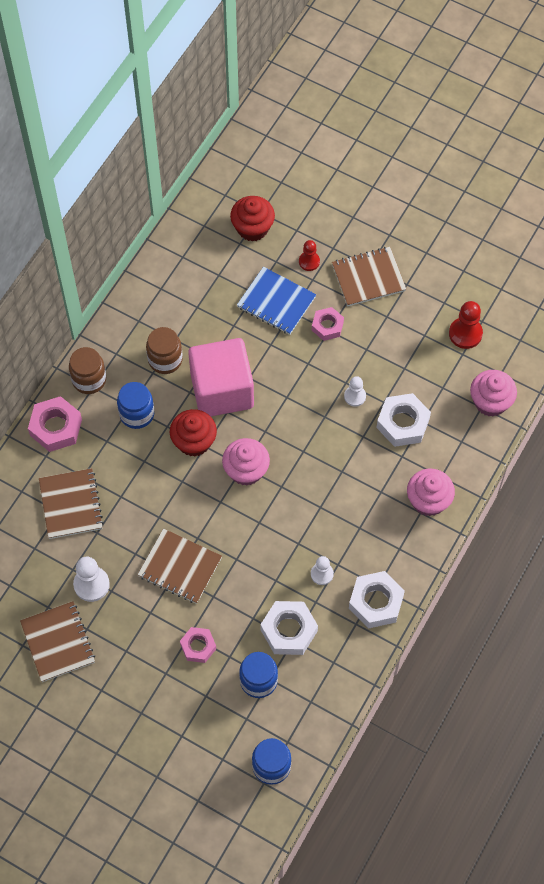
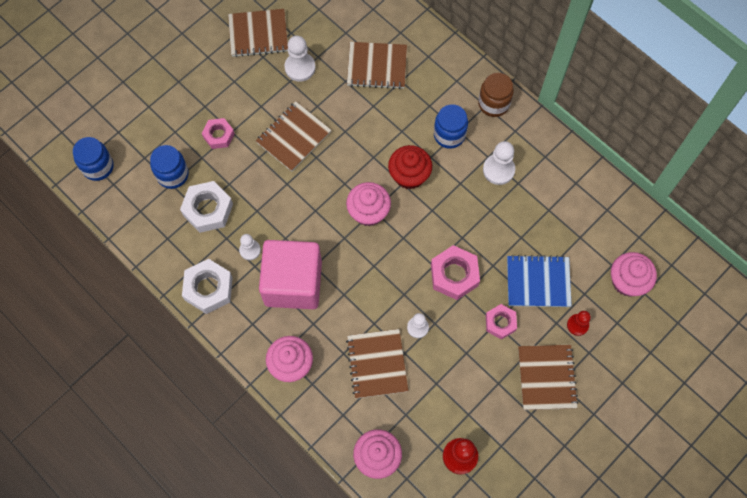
camera: 105 degrees right, 5 degrees up
pink nut [28,396,82,452] -> pink nut moved to [431,245,480,300]
brown jar [146,327,183,374] -> white pawn [483,141,515,185]
pink cube [188,338,254,416] -> pink cube moved to [259,240,322,309]
red cupcake [230,196,275,242] -> pink cupcake [611,252,657,297]
blue notebook [237,267,316,335] -> blue notebook turned 45 degrees clockwise [507,255,572,307]
white nut [376,393,431,447] -> brown notebook [346,329,408,399]

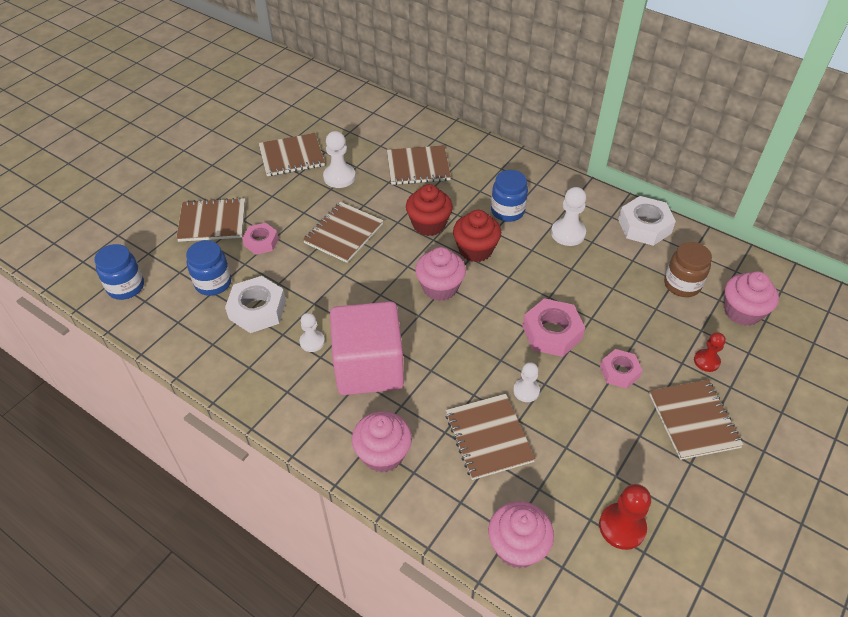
camera: 10 degrees left, 20 degrees down
white nut [182,259,233,314] -> white nut moved to [618,196,676,246]
brown jar [478,73,514,117] -> brown jar moved to [664,242,712,297]
blue notebook [507,255,572,307] -> none
none -> brown notebook [176,197,246,242]
none -> red cupcake [406,184,453,236]

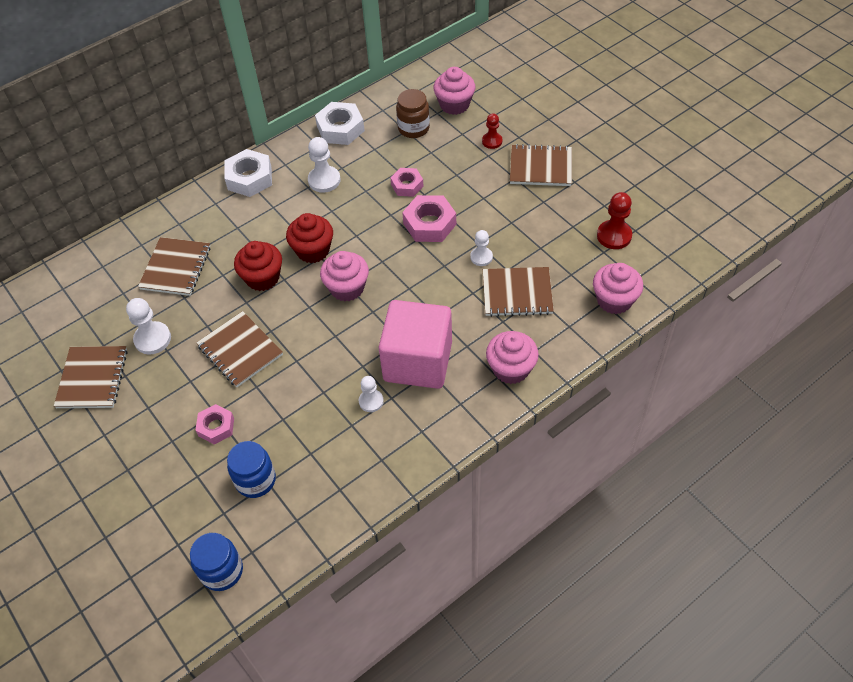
camera: 70 degrees left, 5 degrees up
brown notebook [176,197,246,242] -> none
white nut [225,276,286,333] -> white nut moved to [224,149,272,197]
blue jar [491,170,528,222] -> none
pink nut [600,349,643,389] -> pink nut moved to [390,168,424,197]

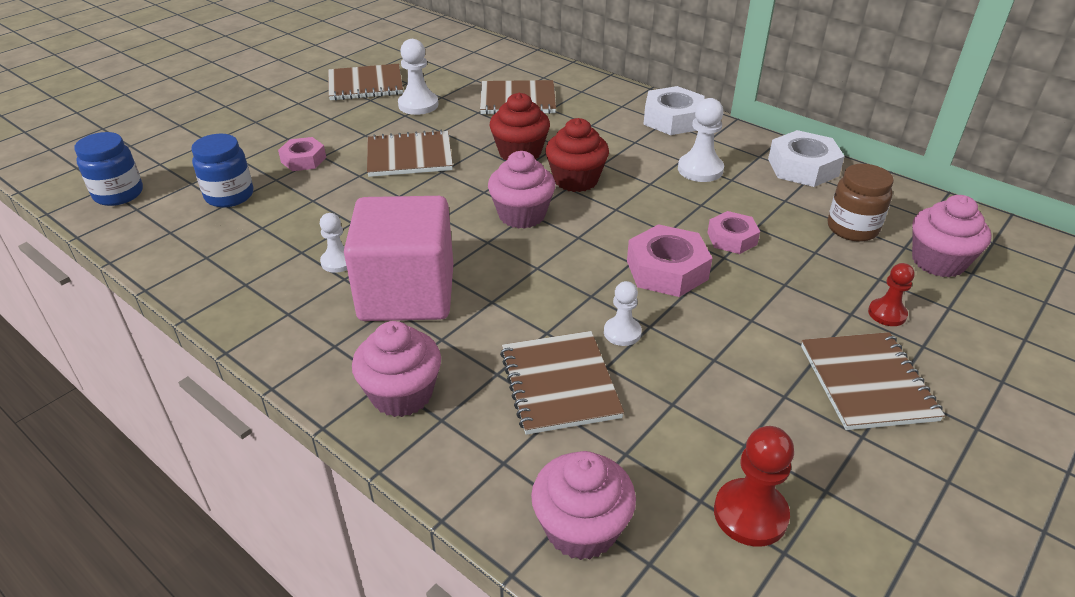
camera: 75 degrees right, 15 degrees down
brown notebook [196,311,283,387] -> brown notebook turned 45 degrees clockwise [367,130,453,177]

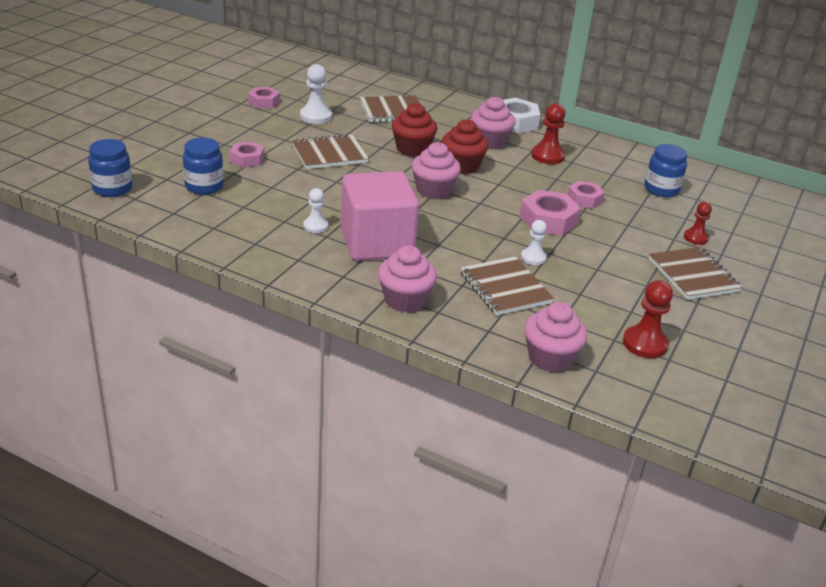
camera: 15 degrees left, 5 degrees down
brown notebook [328,64,403,101] -> pink nut [248,87,280,108]
white pawn [678,98,724,182] -> red pawn [531,103,566,164]
white nut [768,130,845,187] -> none
brown jar [828,164,894,242] -> blue jar [645,144,687,197]
pink cupcake [912,195,992,278] -> pink cupcake moved to [471,97,515,149]

